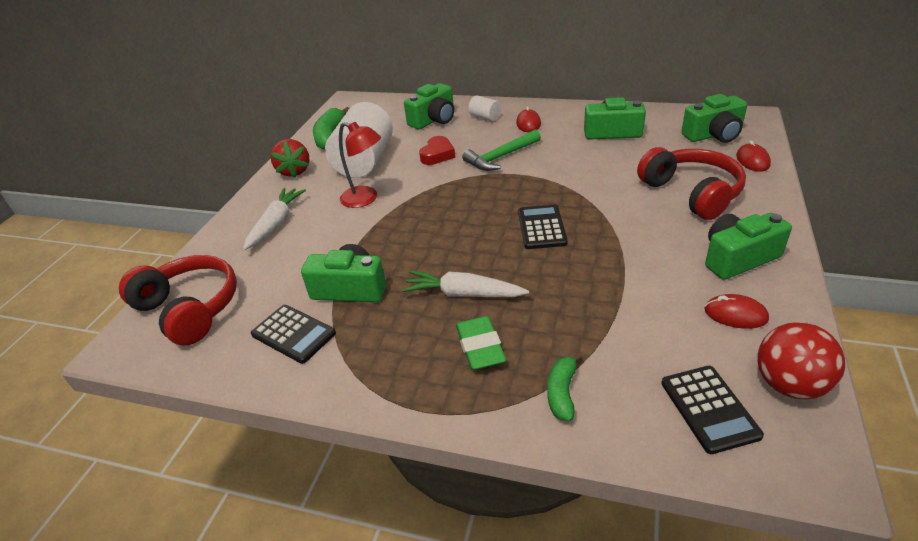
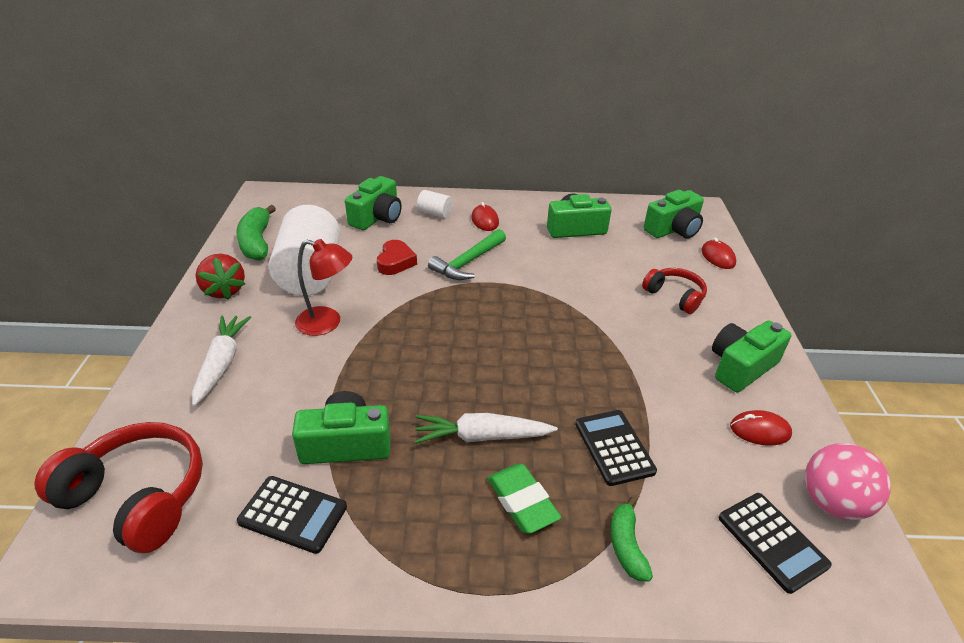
camera: 20 degrees left, 0 degrees up
black calculator [518,204,568,249] -> black calculator moved to [575,410,657,486]
red headphones [637,147,746,220] -> red headphones [642,268,707,314], size x0.61
red ball [758,322,845,399] -> pink ball [805,443,891,520]

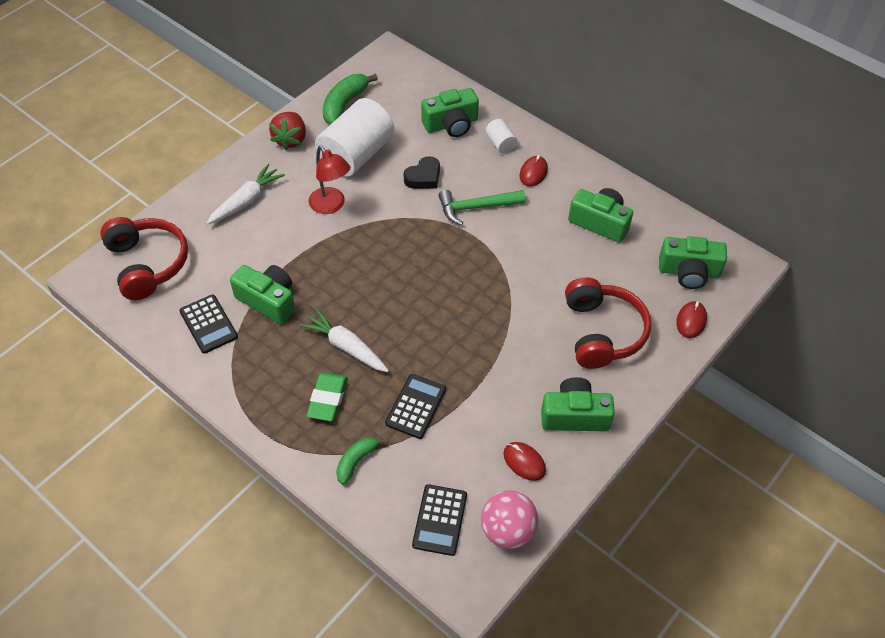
camera: 40 degrees right, 15 degrees up
red heart [377,240,417,275] -> black heart [403,156,440,189]
red headphones [642,268,707,314] -> red headphones [565,277,651,369], size x1.64

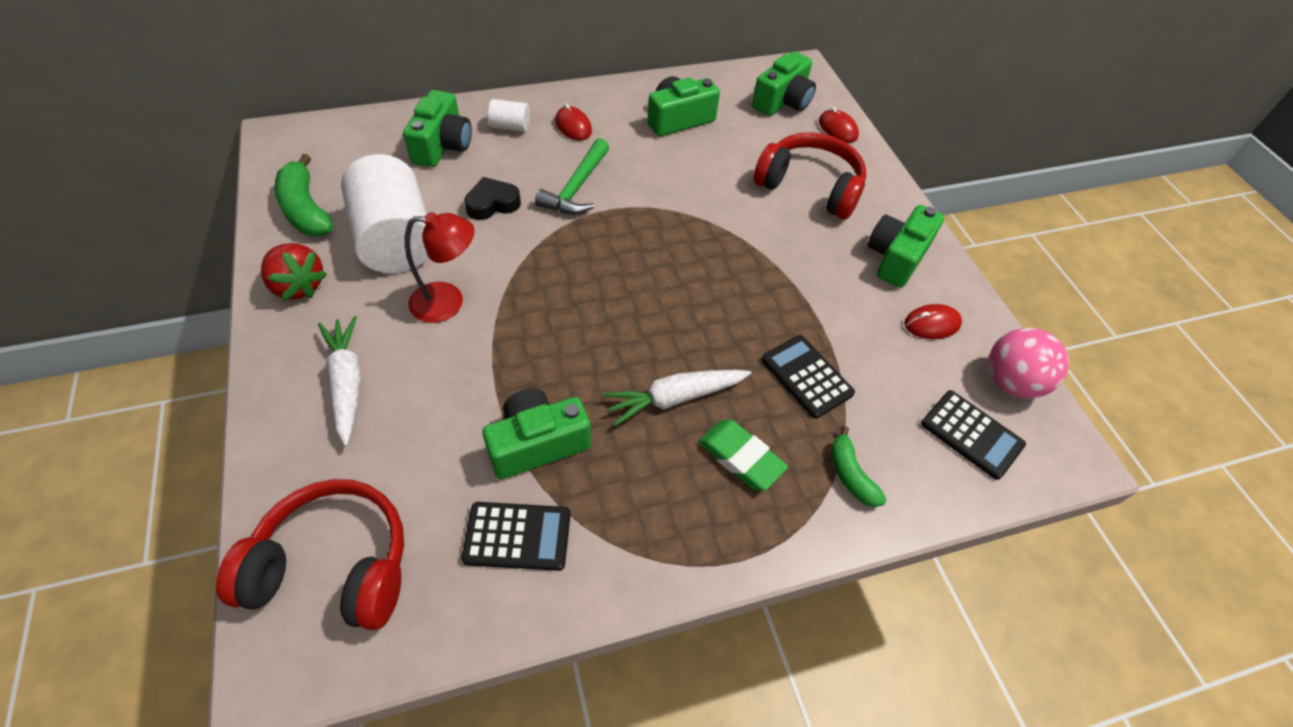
camera: 60 degrees left, 0 degrees up
black heart [403,156,440,189] -> black heart turned 105 degrees counterclockwise [464,177,521,220]

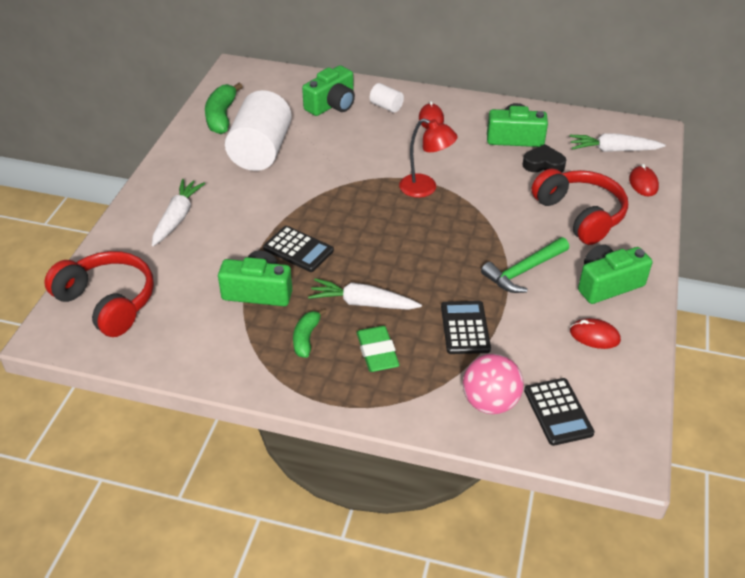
camera: 35 degrees right, 10 degrees down
red strawberry [261,243,327,301] -> none
red lamp [405,212,474,323] -> red lamp moved to [399,119,458,198]
black calculator [461,502,571,571] -> black calculator moved to [263,226,334,272]
black heart [464,177,521,220] -> black heart moved to [522,144,566,173]
green hammer [535,138,609,214] -> green hammer moved to [481,237,569,293]
green camera [752,51,816,116] -> white carrot [569,133,666,152]
green banana [831,426,886,507] -> green banana moved to [293,309,326,358]
pink ball [988,328,1069,399] -> pink ball moved to [463,354,524,414]

